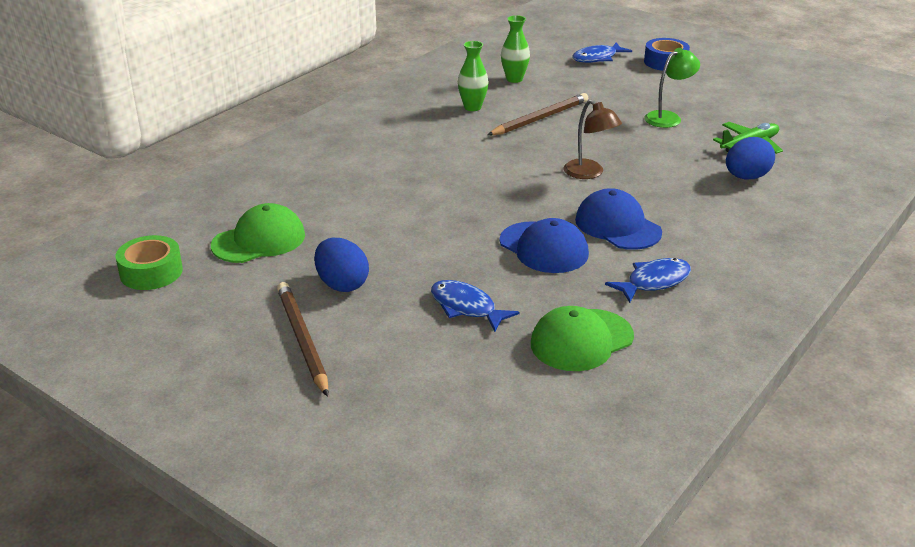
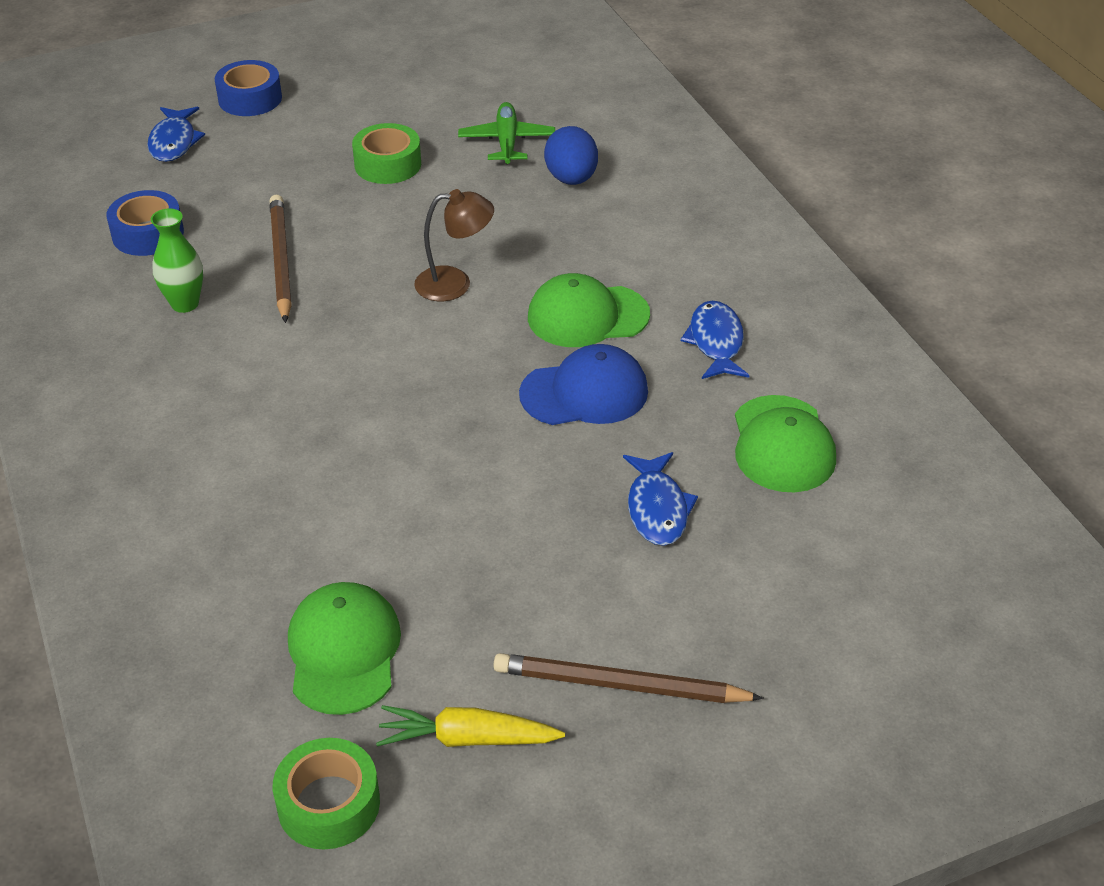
camera: 60 degrees left, 10 degrees up
blue egg [315,238,369,292] -> none
blue fish [431,280,520,332] -> blue fish turned 75 degrees counterclockwise [623,452,698,546]
green vase [501,15,530,83] -> blue tape [107,190,184,256]
blue cap [575,188,662,250] -> green cap [528,273,650,347]
green lamp [644,48,700,128] -> green tape [352,123,421,184]
none -> yellow carrot [376,705,565,747]

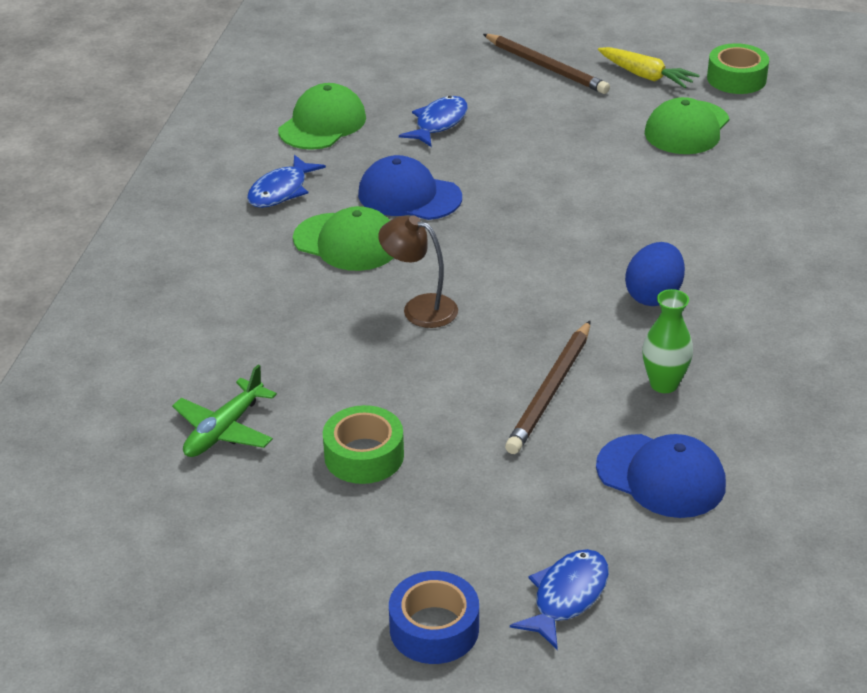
camera: 145 degrees left, 5 degrees down
blue tape [107,190,184,256] -> blue cap [596,434,726,518]
blue egg [544,126,598,185] -> blue egg moved to [625,242,685,306]

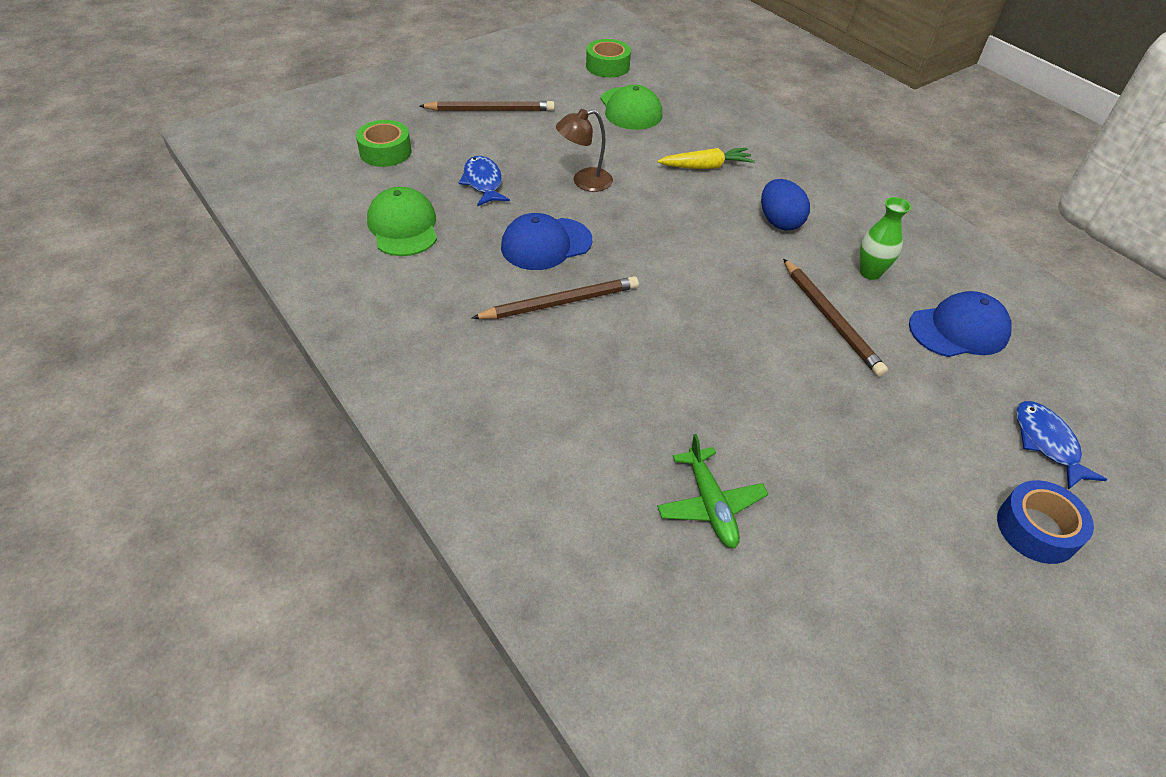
camera: 50 degrees left, 10 degrees up
blue fish [247,155,326,208] -> none
green cap [293,206,393,271] -> brown pencil [472,276,639,319]
green tape [323,405,404,484] -> green tape moved to [356,120,411,167]
brown lamp [378,216,458,328] -> brown lamp moved to [556,109,613,192]
yellow carrot [598,47,700,88] -> yellow carrot moved to [657,148,755,169]

